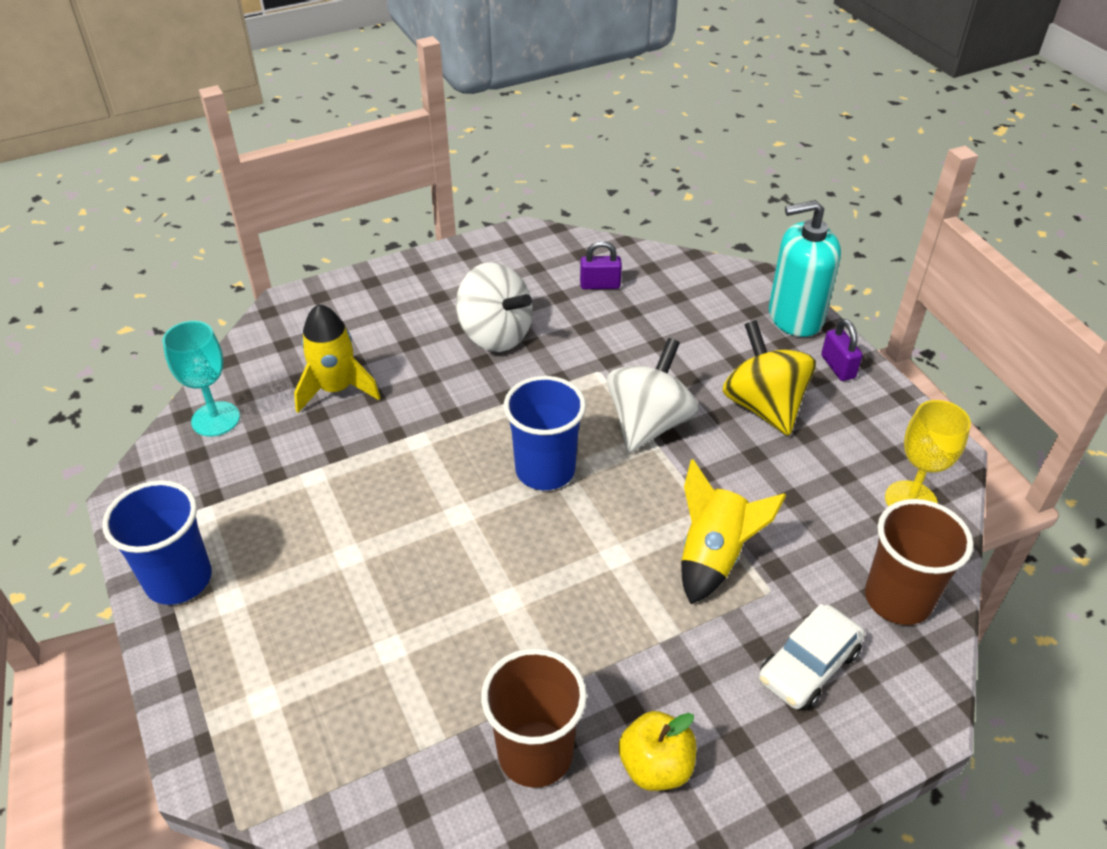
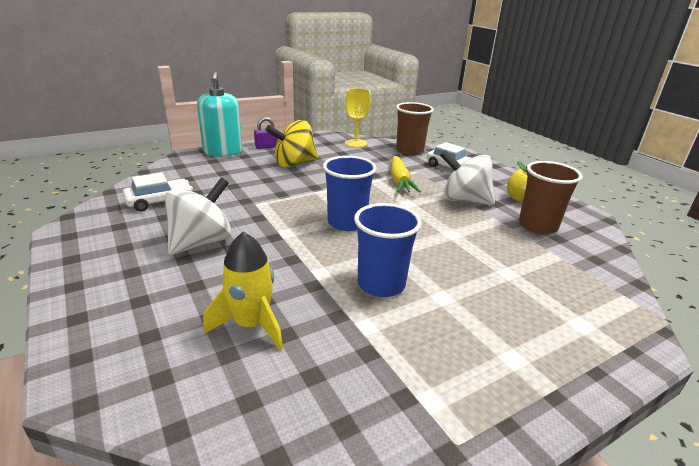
camera: 95 degrees left, 15 degrees down
blue cup [102,480,212,605] -> blue cup moved to [354,203,422,297]
turquoise goblet [163,321,240,436] -> none
purple padlock [580,241,622,289] -> white car [123,172,193,211]
white spinning top [607,338,698,453] -> white spinning top moved to [440,150,495,205]
yellow rocket [681,460,786,604] -> yellow carrot [391,156,421,193]

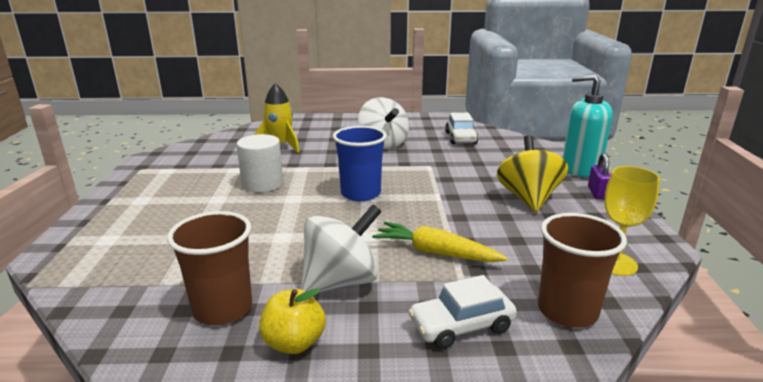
camera: 120 degrees right, 5 degrees down
blue cup [354,203,422,297] -> white cylinder [236,134,283,192]

